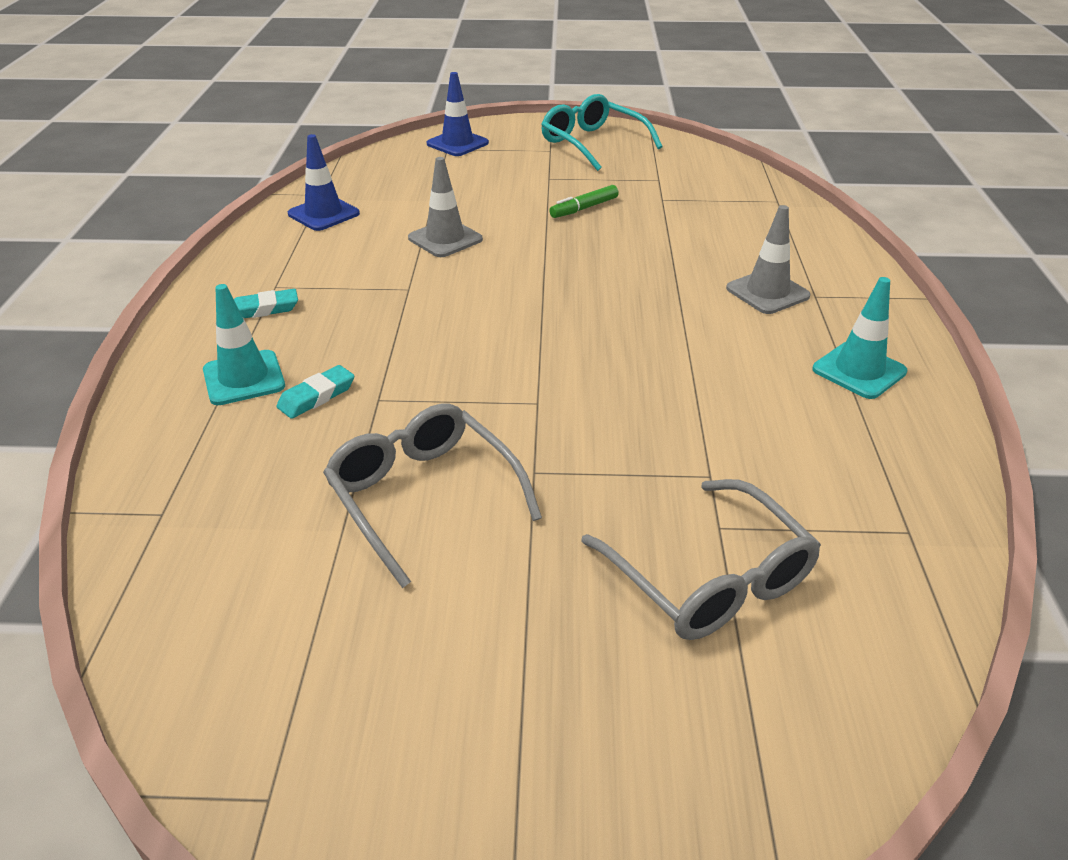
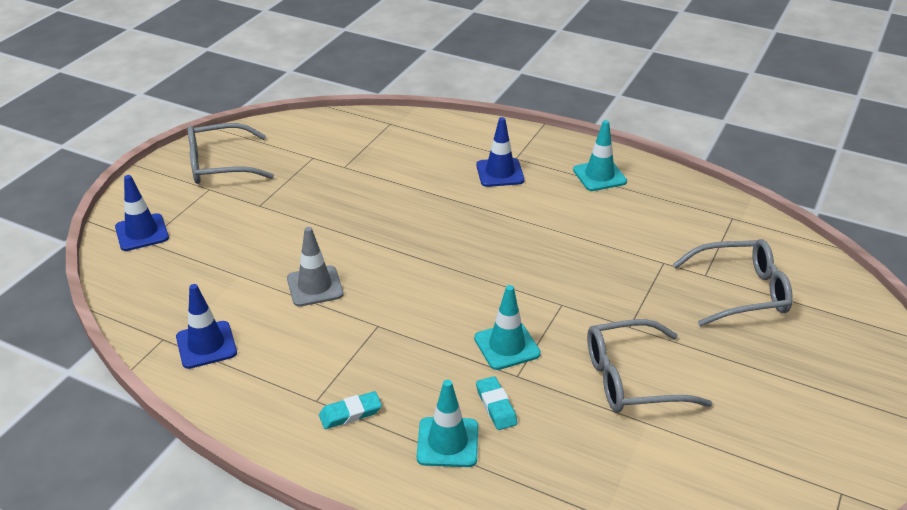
camera: 65 degrees left, 0 degrees up
turquoise eraser [234,289,298,318] -> turquoise eraser turned 60 degrees clockwise [319,391,382,429]
turquoise glasses [541,94,662,171] -> grey glasses [188,123,274,184]
green marker [549,185,619,218] -> none
grey traffic cone [726,205,810,314] -> blue traffic cone [476,117,524,187]
none -> turquoise traffic cone [474,285,541,370]

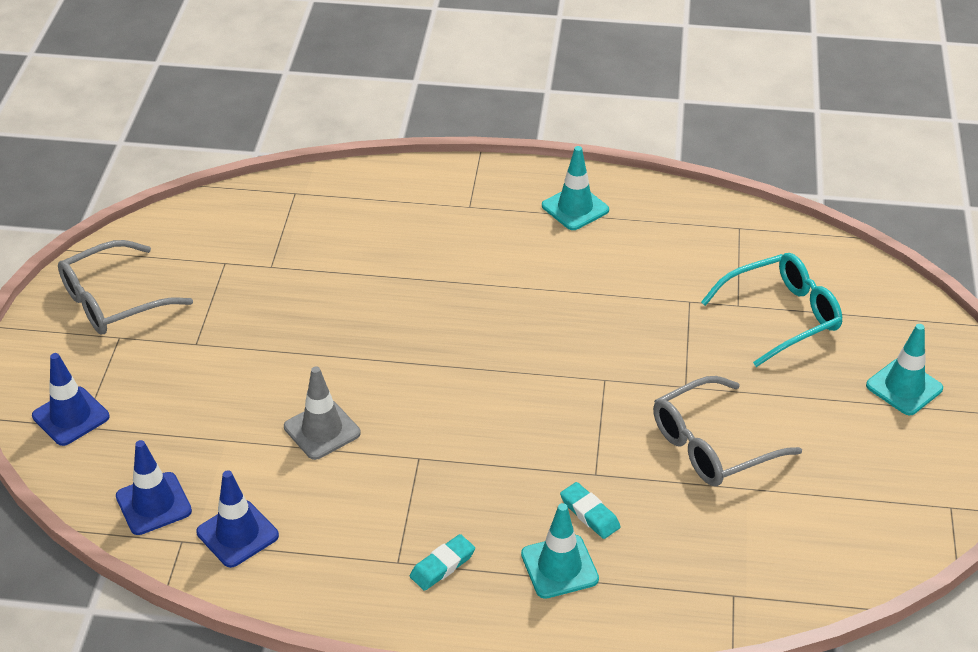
camera: 20 degrees left, 5 degrees up
turquoise traffic cone [474,285,541,370] -> turquoise traffic cone moved to [866,324,943,415]
blue traffic cone [476,117,524,187] -> blue traffic cone moved to [116,440,192,535]
grey glasses [672,239,793,326] -> turquoise glasses [701,253,842,367]

